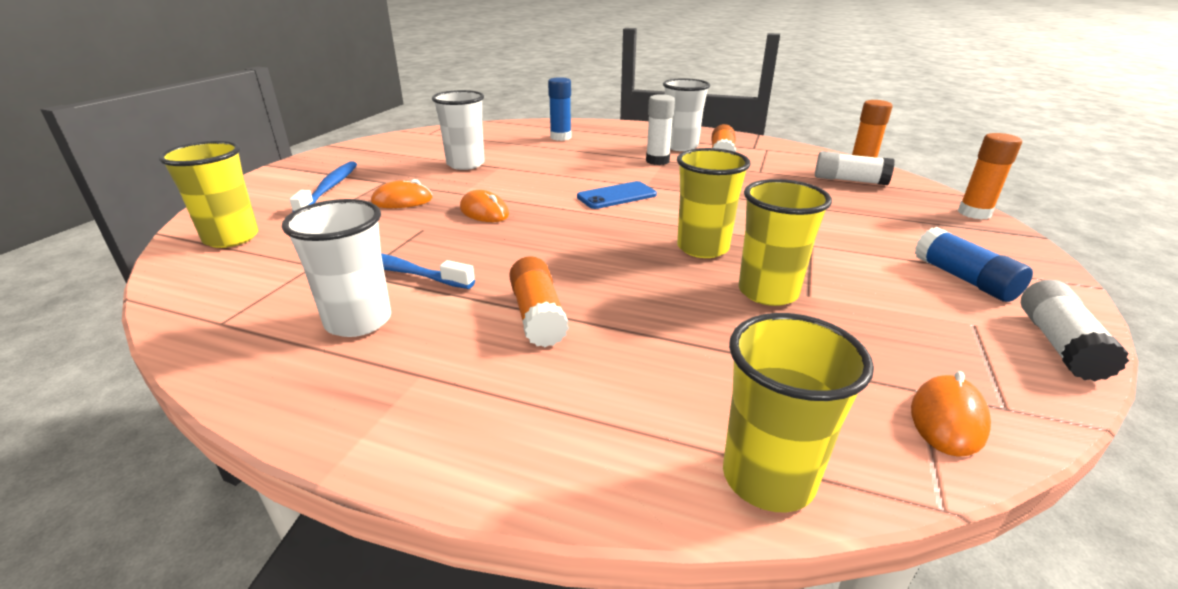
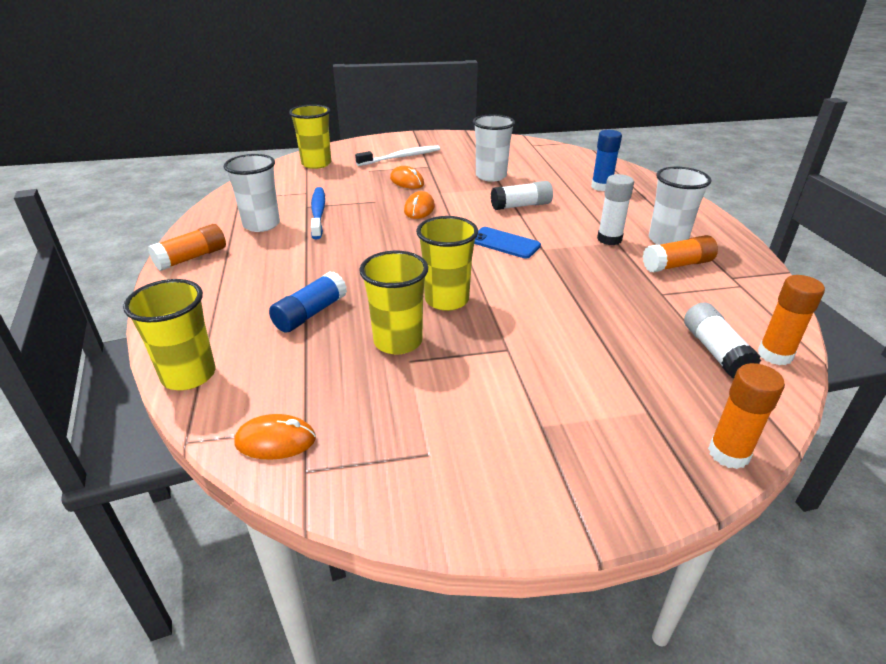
camera: 60 degrees right, 5 degrees up
blue toothbrush [289,162,357,212] -> white toothbrush [355,145,440,166]
orange glue stick [509,256,569,347] -> orange glue stick moved to [148,224,226,271]
blue glue stick [915,227,1033,302] -> blue glue stick moved to [269,271,347,333]
white glue stick [1021,280,1129,381] -> white glue stick moved to [491,181,553,210]

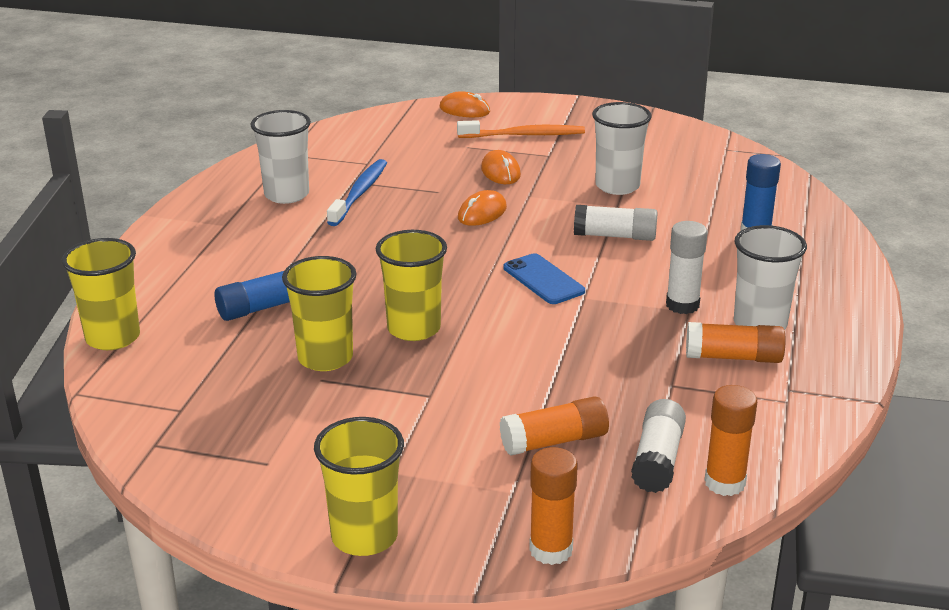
camera: 25 degrees right, 5 degrees down
orange glue stick [148,224,226,271] -> orange glue stick moved to [500,396,609,456]
orange mouse [234,414,316,460] -> orange mouse moved to [439,91,490,117]
yellow cup [289,104,331,169] -> yellow cup moved to [314,417,404,556]
white toothbrush [355,145,440,166] -> orange toothbrush [457,120,585,138]

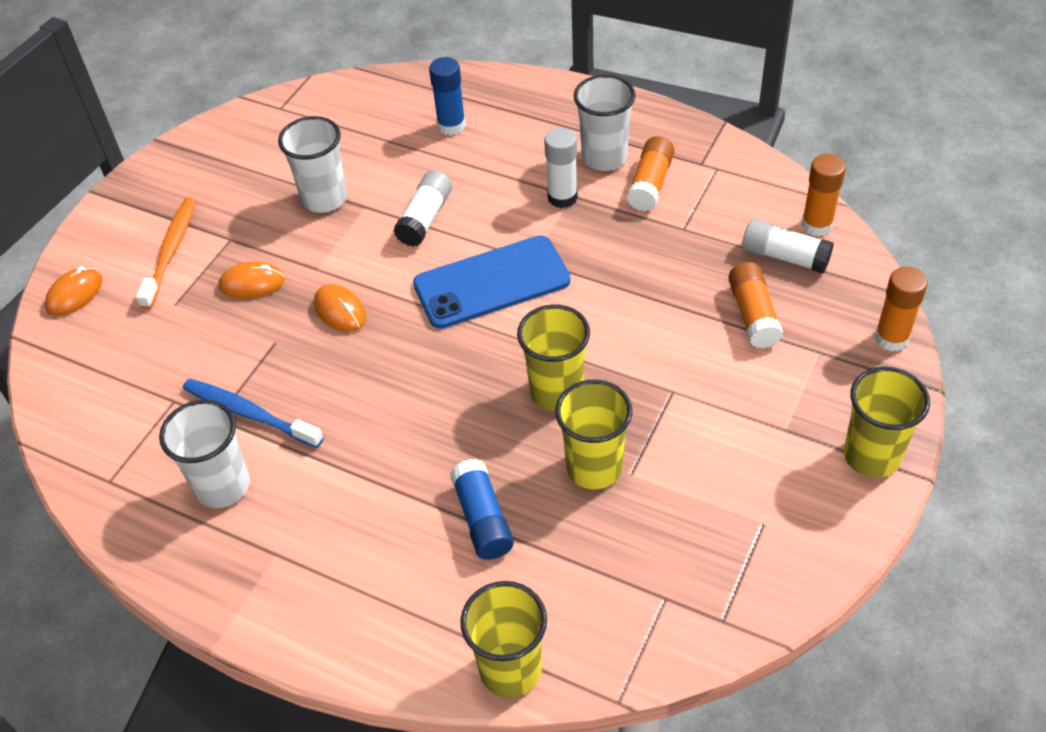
camera: 75 degrees left, 20 degrees up
blue phone [503,253,585,304] -> blue phone [413,235,571,329], size x1.69

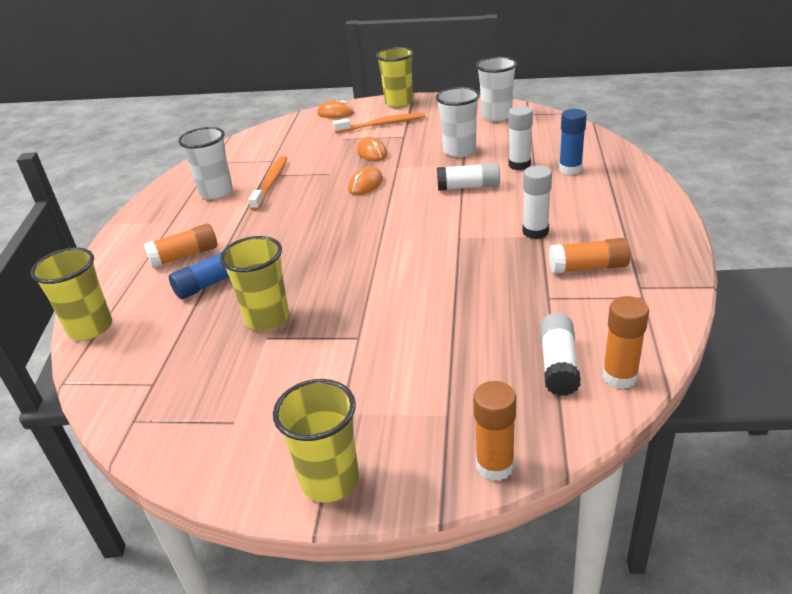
camera: 70 degrees right, 15 degrees down
blue toothbrush [183,379,324,448] -> orange toothbrush [248,156,287,211]
blue phone [413,235,571,329] -> none
yellow cup [517,304,590,411] -> yellow cup moved to [376,47,414,108]
white cup [574,75,636,171] -> white cup moved to [476,57,517,122]
orange glue stick [728,262,783,349] -> orange glue stick moved to [144,223,217,268]
none -> white glue stick [508,106,533,170]

